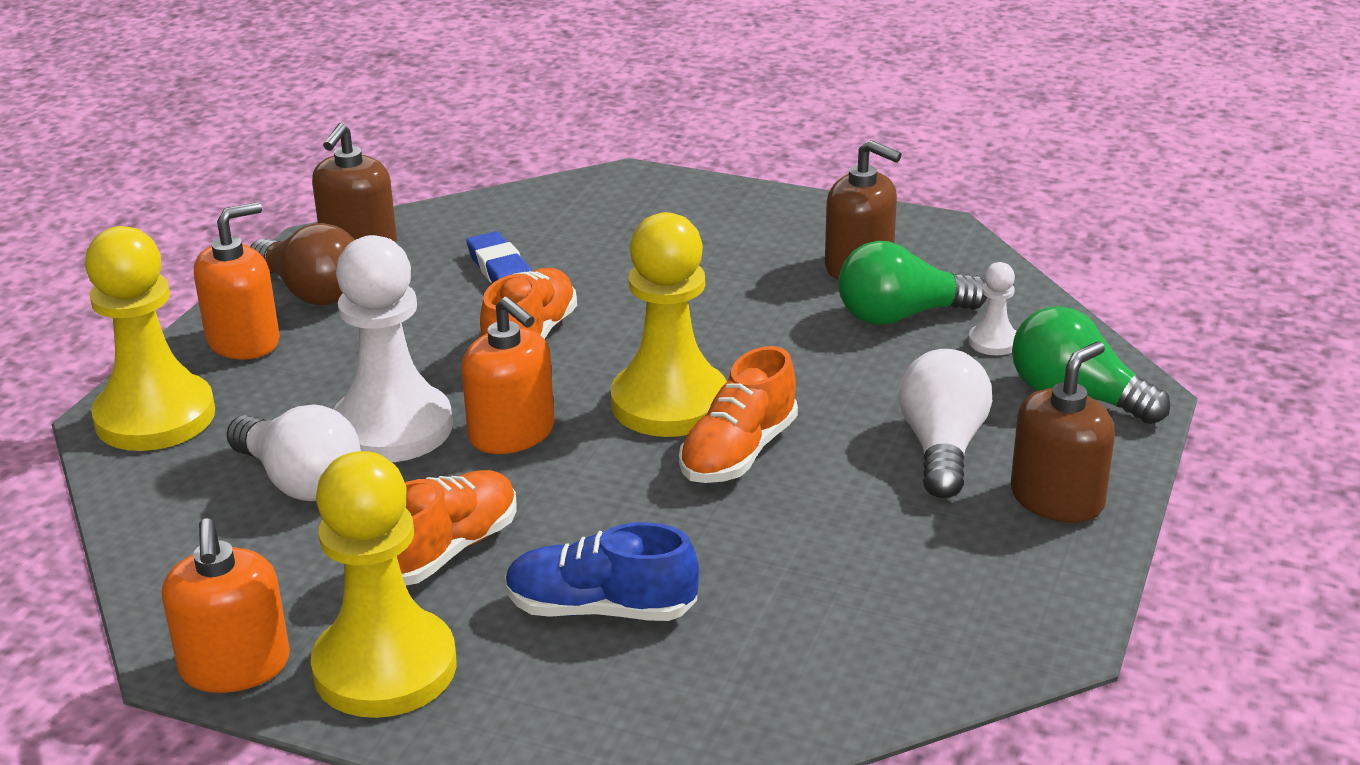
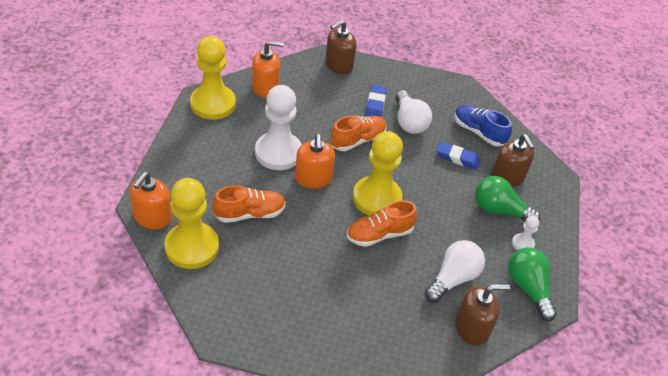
camera: 30 degrees right, 15 degrees up
white light bulb [226,404,361,501] -> white light bulb moved to [395,90,432,134]
brown light bulb [250,223,355,305] -> none
blue shoe [505,522,699,621] -> blue shoe moved to [454,105,512,146]
none -> blue eraser [436,142,480,170]

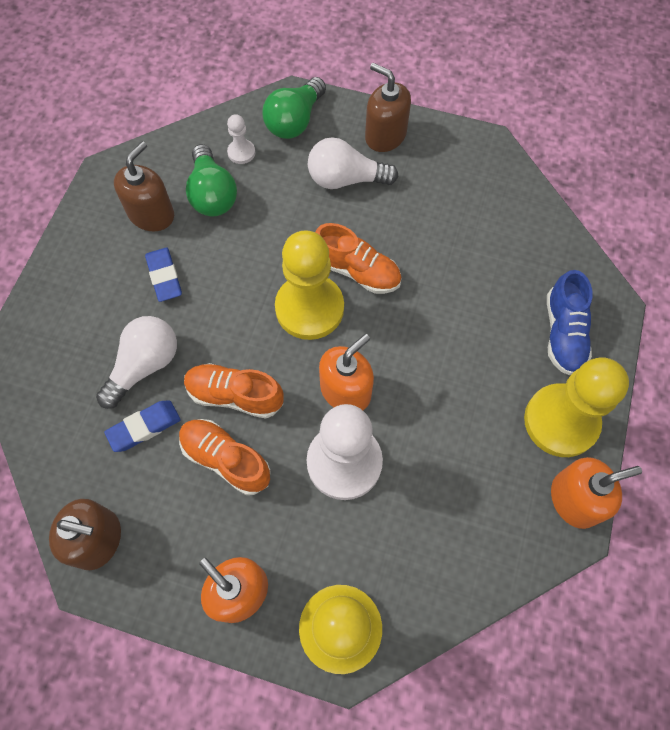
camera: 125 degrees left, 20 degrees up
orange shoe [213,186,286,223] -> orange shoe moved to [179,419,271,495]
blue shoe [454,105,512,146] -> blue shoe moved to [547,270,592,375]

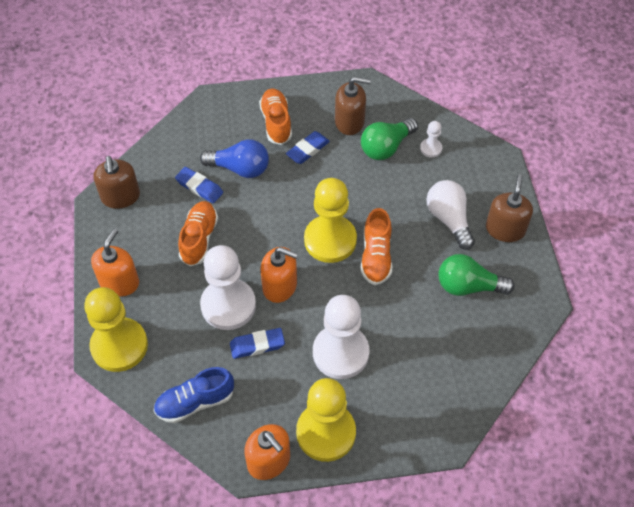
camera: 65 degrees right, 10 degrees down
white light bulb [96,316,177,409] -> blue light bulb [200,139,269,178]
orange shoe [184,363,284,419] -> orange shoe moved to [259,89,292,145]
green light bulb [263,77,326,139] -> green light bulb moved to [438,254,515,296]
blue shoe [547,270,592,375] -> blue shoe moved to [153,367,234,423]
none -> blue eraser [230,328,285,359]
none -> white pawn [313,295,369,379]

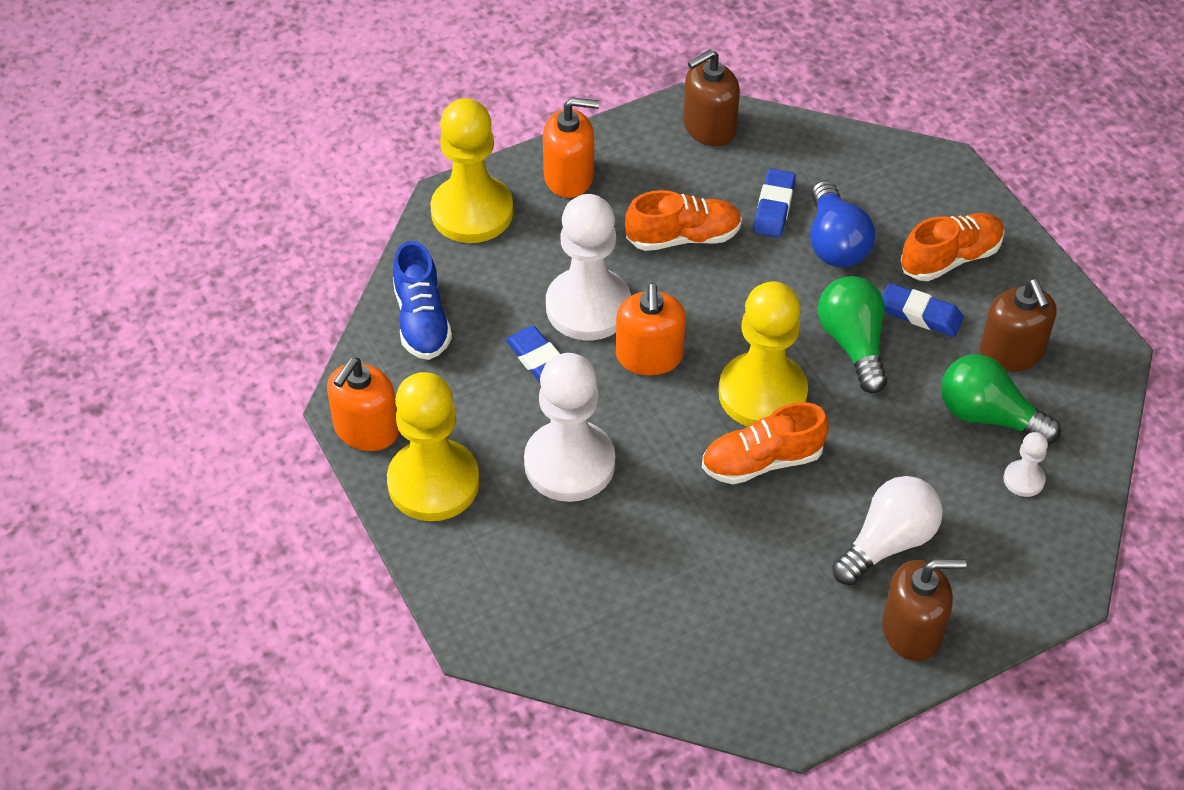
camera: 70 degrees right, 5 degrees down
blue shoe [153,367,234,423] -> blue shoe turned 150 degrees counterclockwise [393,241,452,360]
green light bulb [438,254,515,296] -> green light bulb moved to [818,276,887,393]

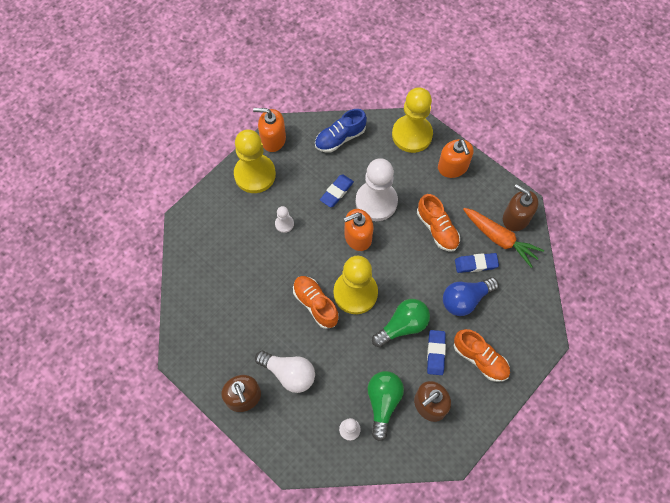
camera: 70 degrees right, 15 degrees up
white pawn [524,353,615,502] -> white pawn [275,206,294,233], size x0.45
none -> orange carrot [463,208,544,268]

